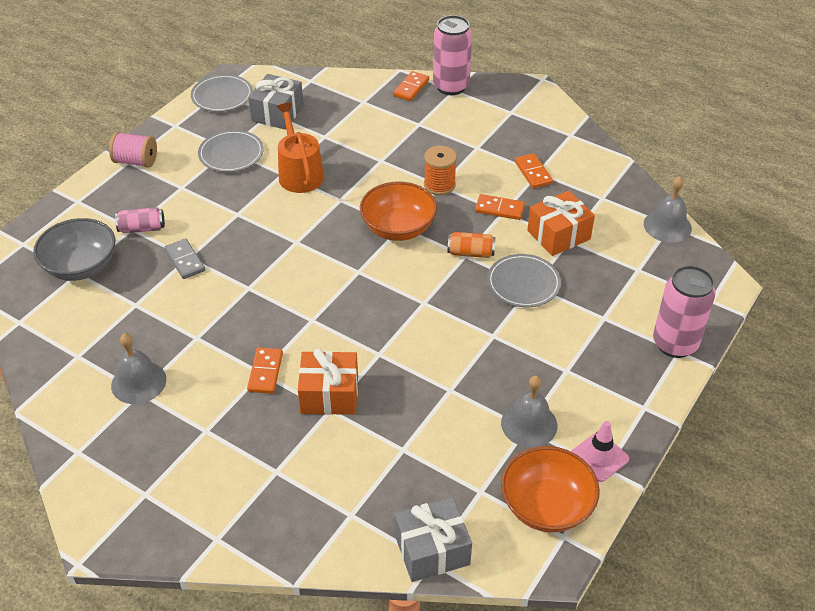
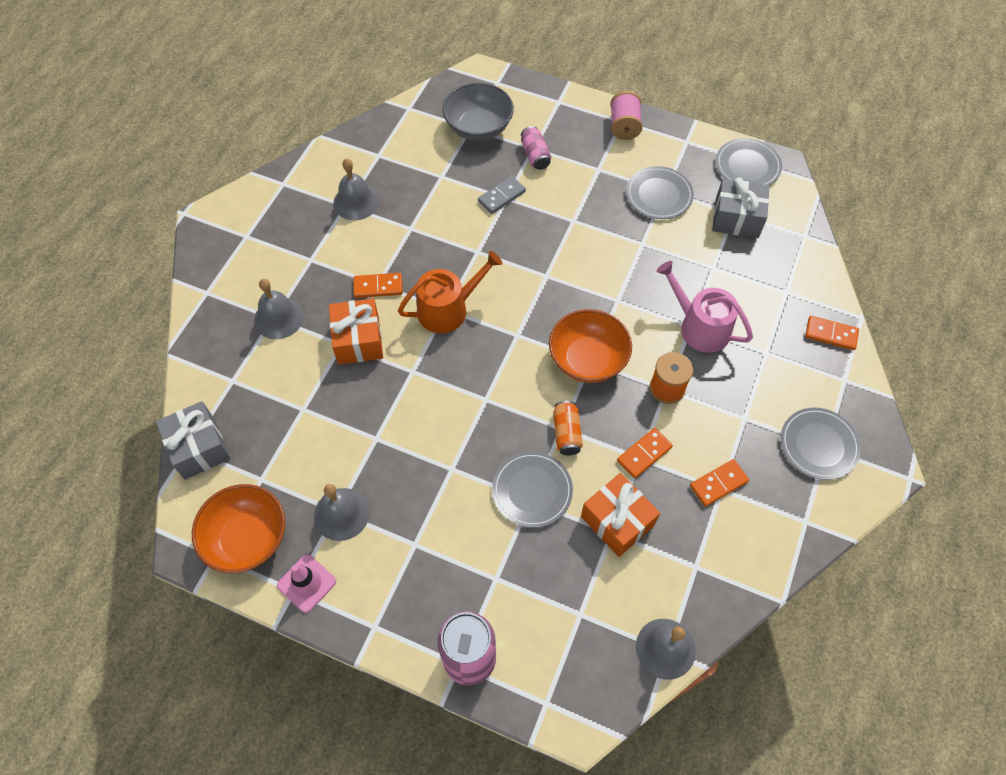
camera: 80 degrees right, 15 degrees up
orange watering can [277,103,324,193] -> orange watering can moved to [398,251,503,334]
pink can [433,15,472,95] -> none
orange domino [475,194,525,220] -> orange domino turned 45 degrees clockwise [617,428,673,479]
none -> grey bell [254,279,304,339]
none -> pink watering can [656,261,753,353]
none -> grey plate [781,407,861,480]

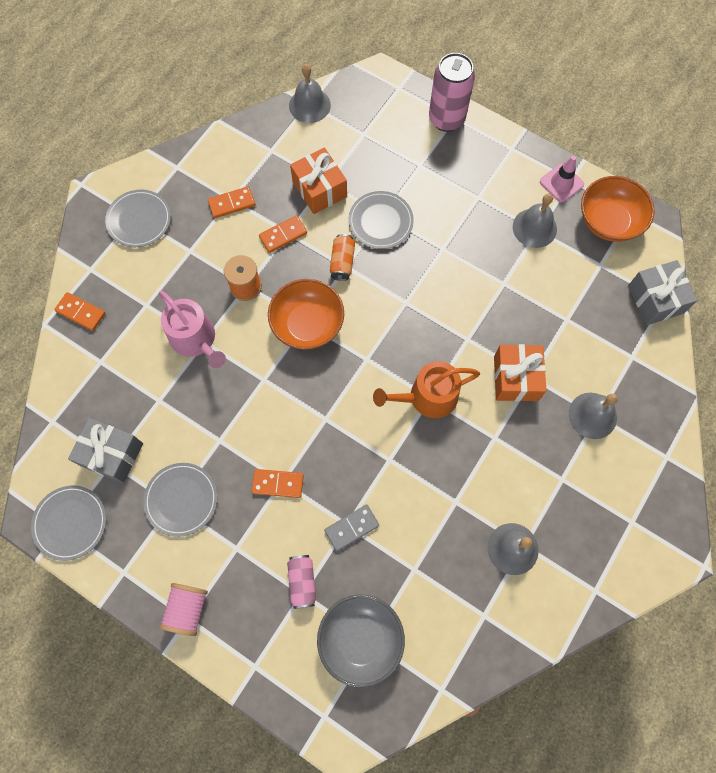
camera: 170 degrees left, 10 degrees up
orange domino [353,273,403,298] -> orange domino moved to [251,469,304,498]

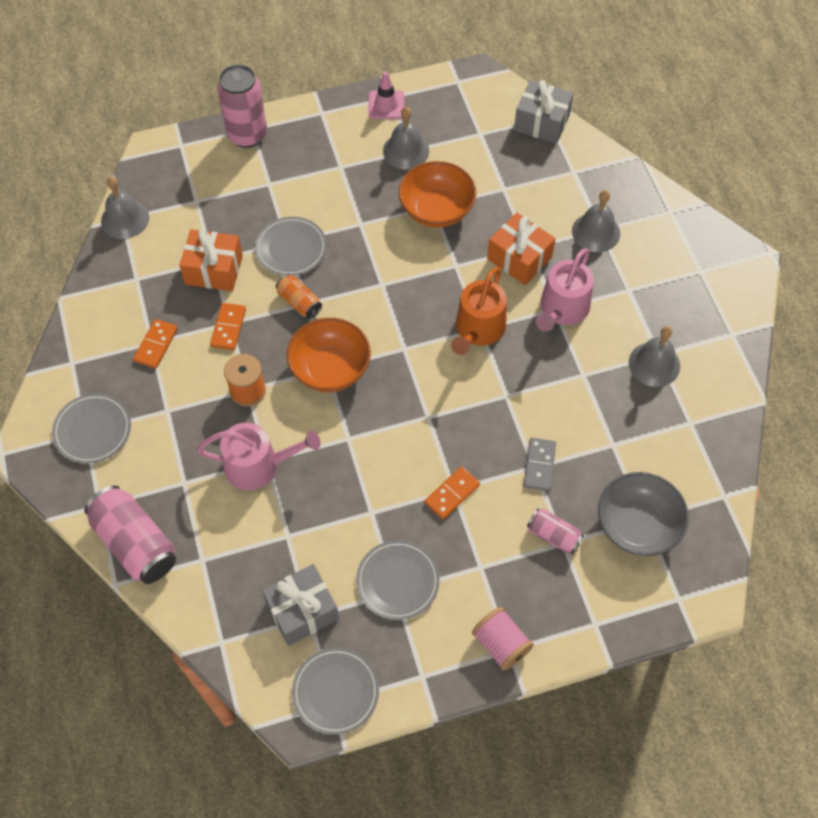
camera: 50 degrees left, 10 degrees down
orange domino [54,292,105,331] -> pink can [84,485,176,584]
orange bowl [581,176,655,242] -> orange bowl moved to [398,161,476,228]
none -> pink watering can [536,248,594,332]

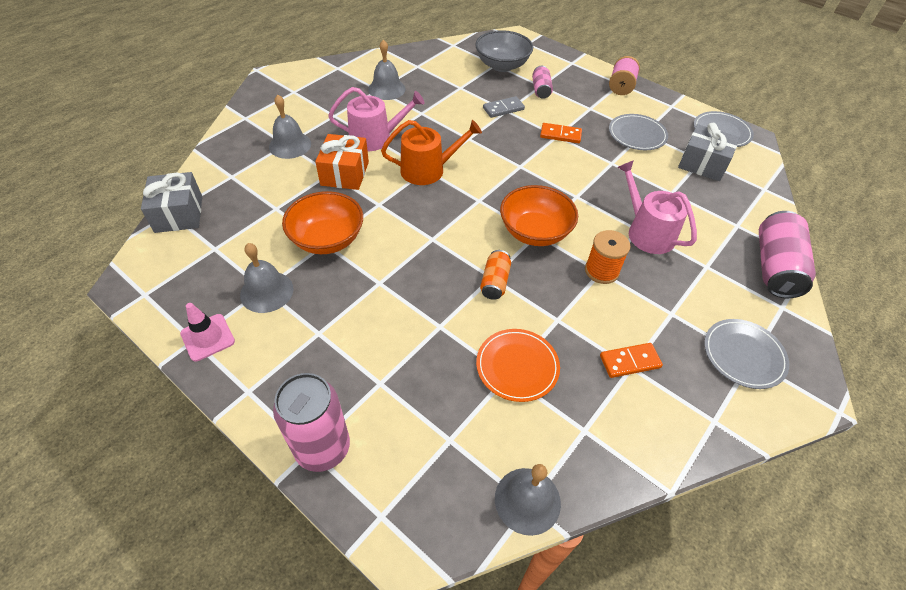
camera: 125 degrees left, 10 degrees down
orange gift [179,229,243,291] -> orange plate [476,329,560,402]
orange domino [210,303,246,350] -> none
grey plate [255,217,327,276] -> none

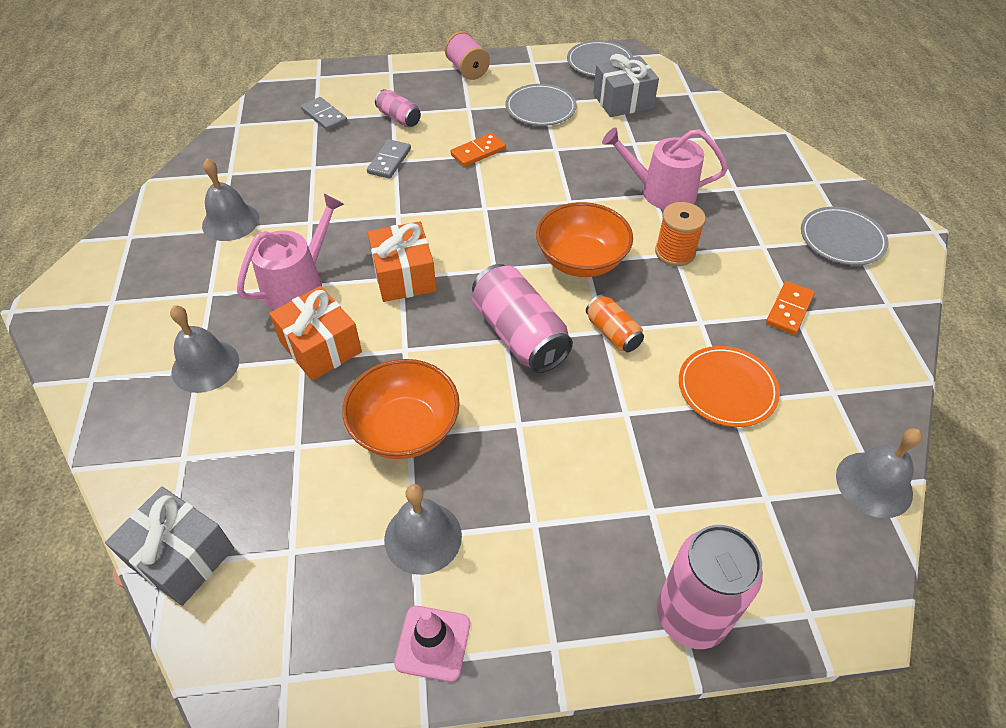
camera: 45 degrees left, 0 degrees up
orange watering can [381,120,482,185] -> orange gift [367,221,436,302]
grey bowl [475,30,533,72] -> grey domino [301,97,347,131]
pink can [759,211,816,298] -> pink can moved to [472,264,573,373]

